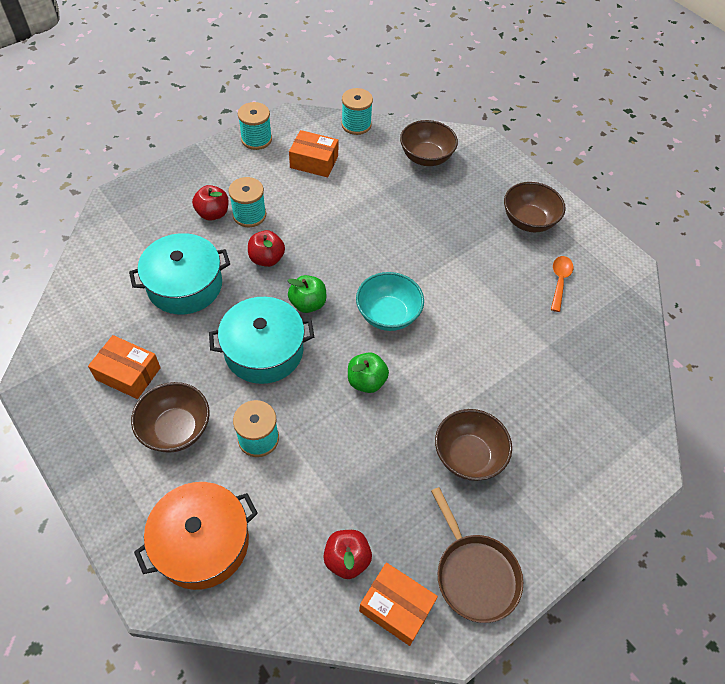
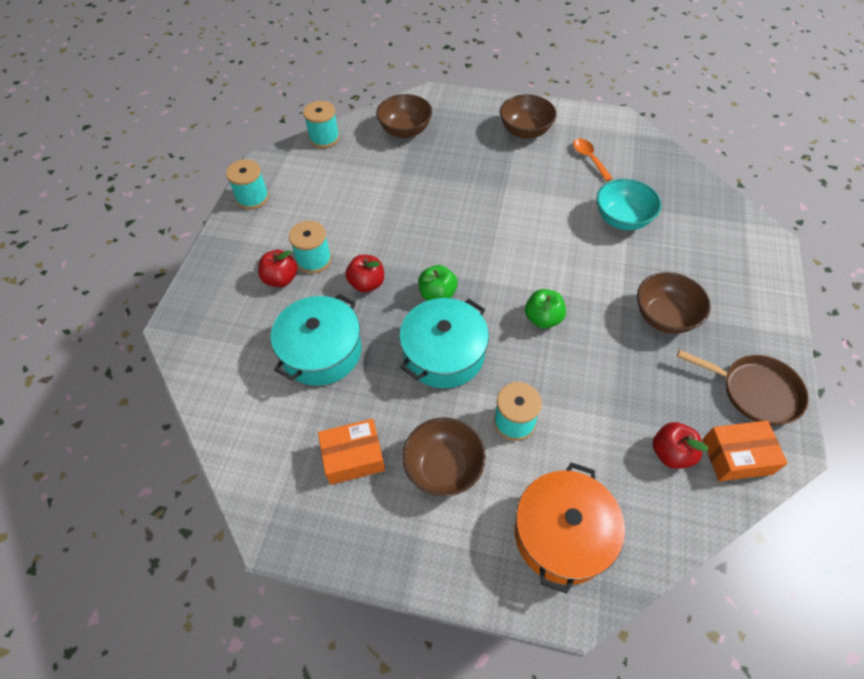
camera: 35 degrees left, 0 degrees up
orange box [289,130,338,178] -> none
turquoise bowl [356,272,424,331] -> turquoise bowl moved to [597,179,661,230]

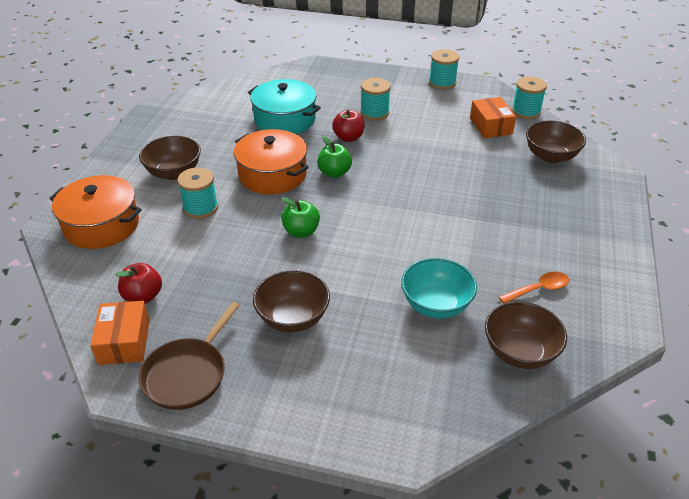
camera: 90 degrees right, 15 degrees down
red apple [258,250,298,287] -> none
orange box [318,419,385,485] -> orange box moved to [470,97,516,138]
turquoise pot [399,298,489,388] -> orange pot [234,129,309,194]
brown bowl [500,94,557,139] -> brown bowl moved to [485,301,567,369]

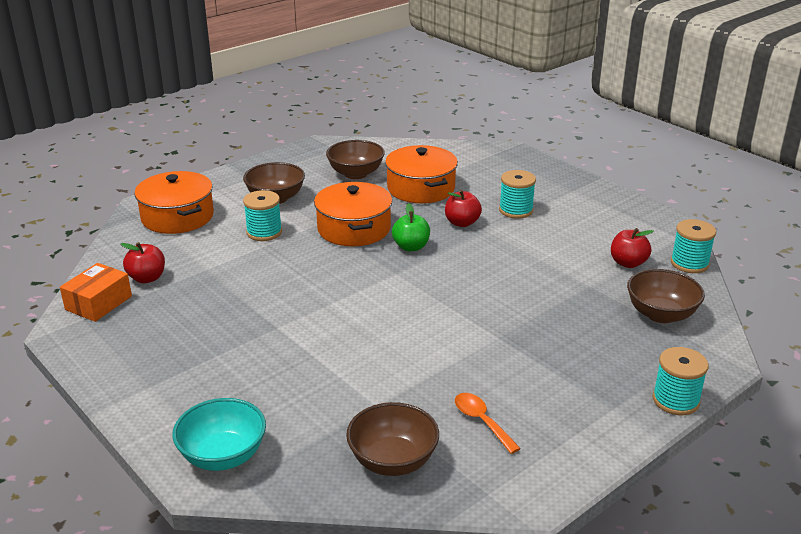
camera: 35 degrees right, 10 degrees down
brown pan [139,302,240,410] -> none
turquoise pot [248,79,321,134] -> orange pot [385,145,458,203]
brown bowl [253,270,330,333] -> brown bowl moved to [326,140,385,179]
green apple [281,197,320,238] -> none
turquoise bowl [401,258,477,318] -> turquoise bowl moved to [172,398,266,471]
turquoise spool [429,49,459,90] -> turquoise spool moved to [653,347,708,415]
orange box [470,97,516,138] -> red apple [611,228,654,268]
orange spoon [499,272,569,304] -> orange spoon turned 135 degrees counterclockwise [455,393,521,454]

